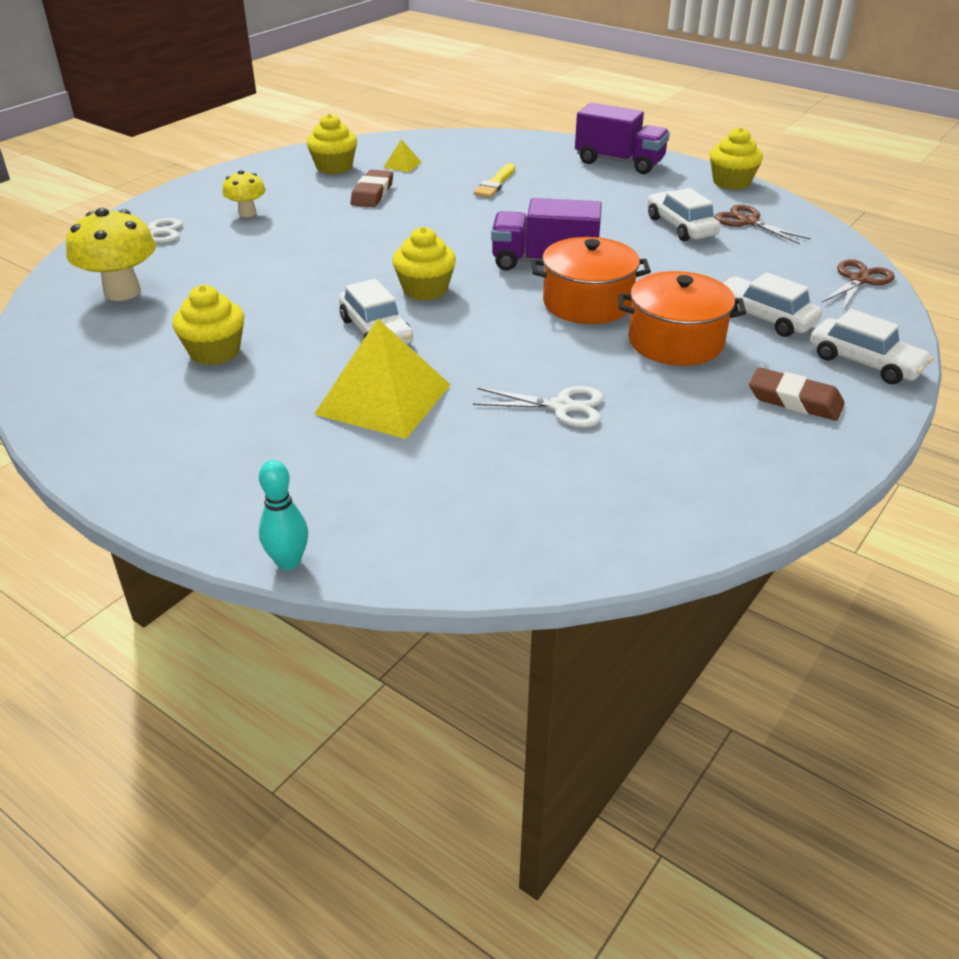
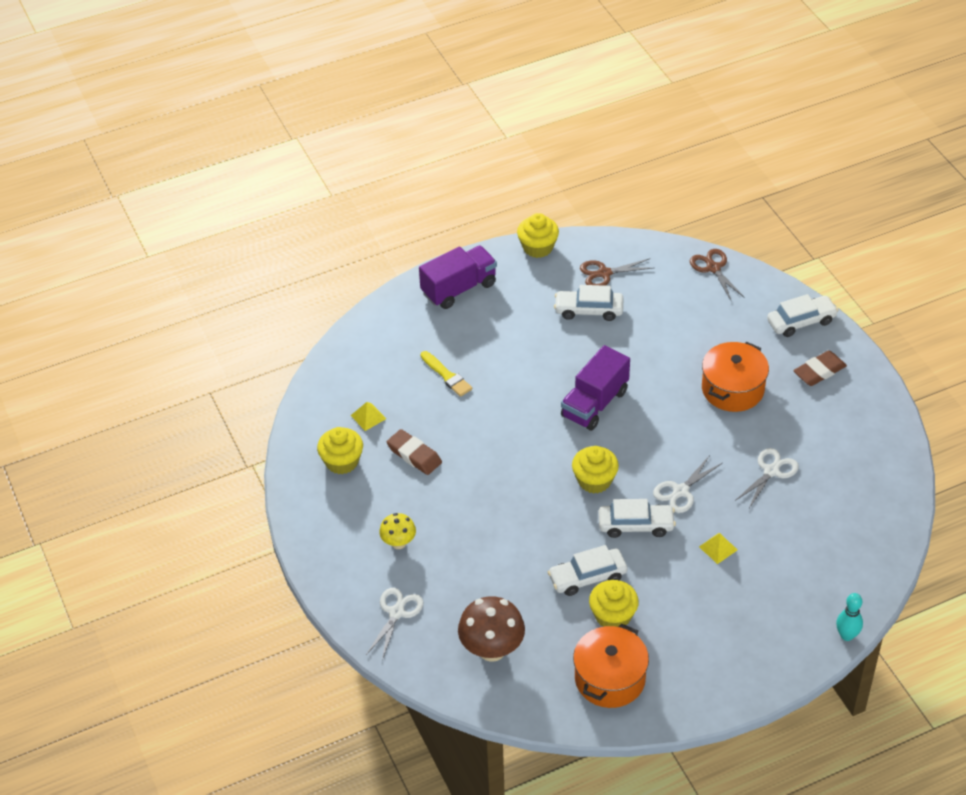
camera: 60 degrees left, 10 degrees up
yellow mushroom [66,208,156,301] -> brown mushroom [458,596,525,662]
yellow pyramid [314,319,451,439] -> yellow pyramid [699,533,737,564], size x0.42
orange pot [531,237,651,324] -> orange pot moved to [573,624,649,708]
white car [723,272,822,337] -> white car moved to [548,545,627,596]
none -> white scissors [653,455,722,513]

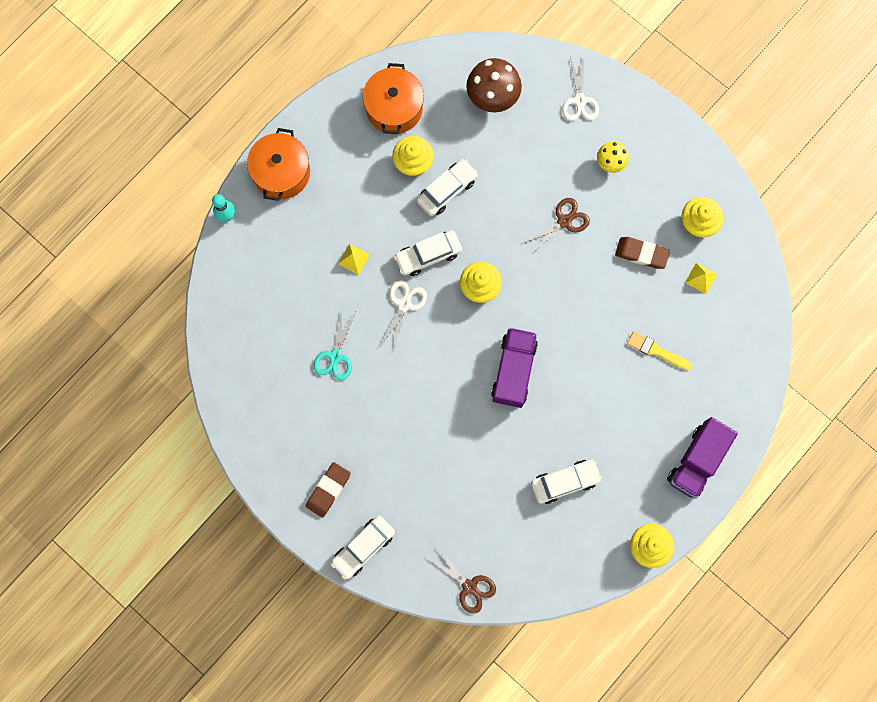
camera: 155 degrees right, 30 degrees up
brown scissors [580,258,653,286] -> brown scissors moved to [522,198,590,256]
orange pot [702,342,769,412] -> orange pot moved to [247,128,310,201]
white scissors [735,448,799,508] -> turquoise scissors [314,310,356,380]

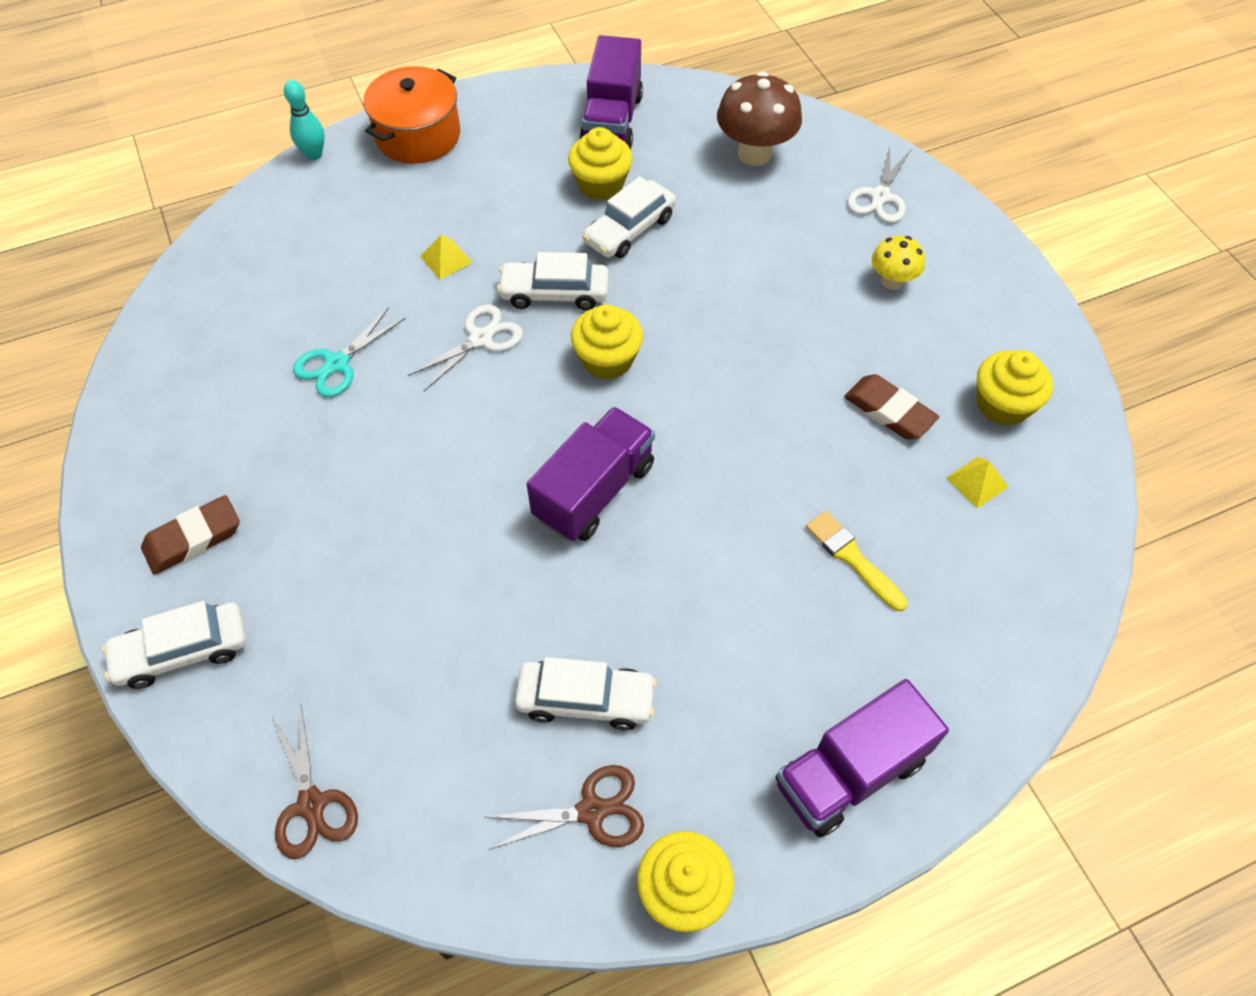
camera: 25 degrees right, 20 degrees down
orange pot [363,63,424,134] -> purple truck [580,35,643,149]
white car [417,159,478,216] -> white car turned 150 degrees clockwise [582,176,676,258]
brown scissors [522,198,590,256] -> brown scissors moved to [486,765,644,850]

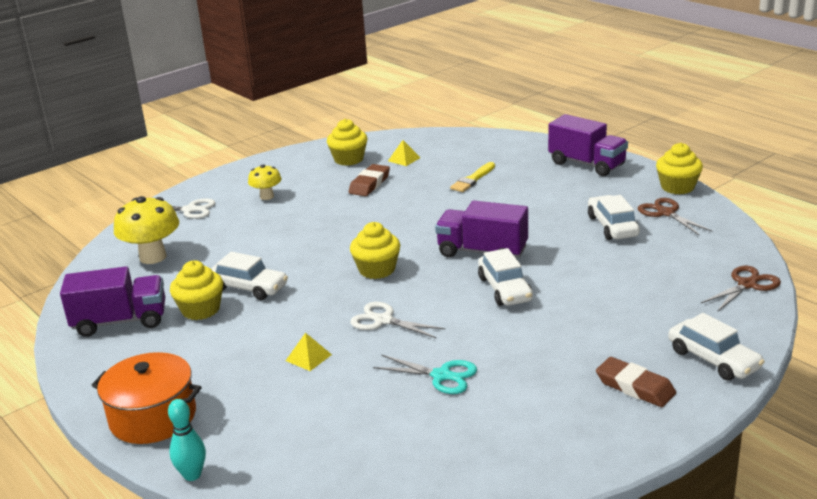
camera: 105 degrees left, 30 degrees down
white car [497,252,609,310] -> white car moved to [478,248,533,306]
brown mushroom [717,71,802,166] -> yellow mushroom [114,196,179,264]

